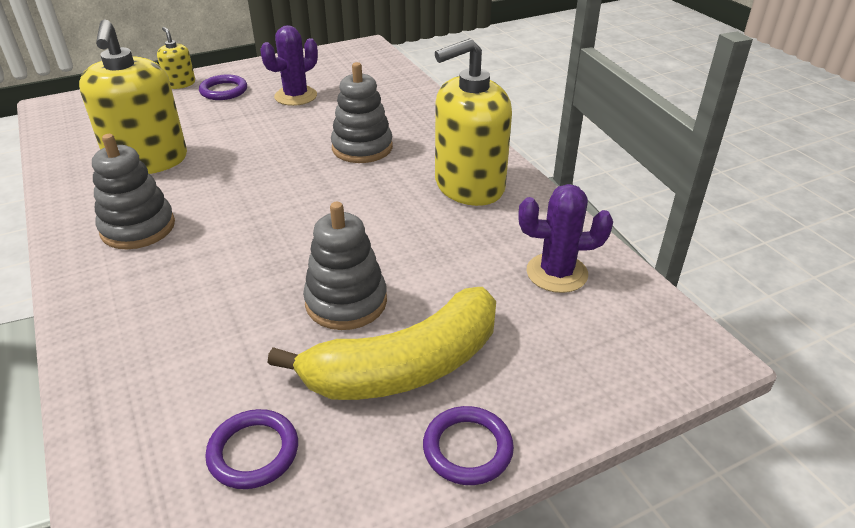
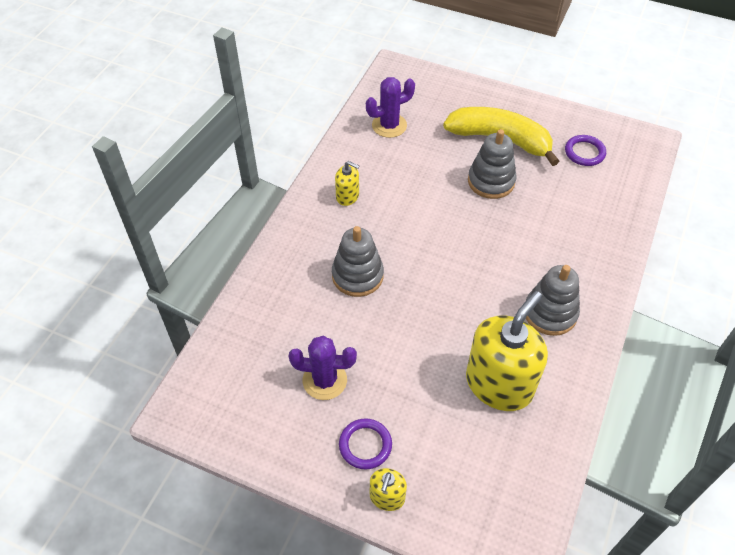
camera: 130 degrees left, 15 degrees up
purple ring [423,406,514,485] -> none
yellow soap dispenser [435,38,512,206] -> yellow soap dispenser [335,161,359,206], size x0.46
purple cactus [519,184,613,293] -> purple cactus turned 75 degrees counterclockwise [366,77,415,138]

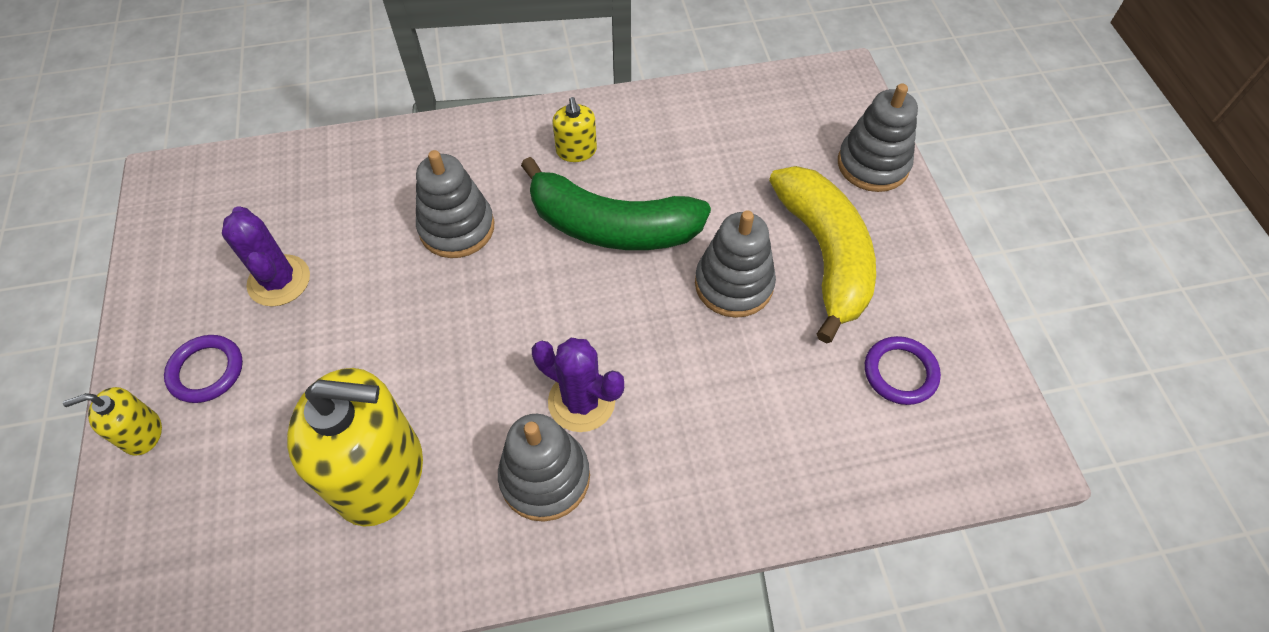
camera: 55 degrees right, 5 degrees up
purple cactus [366,77,415,138] -> purple cactus moved to [532,338,624,432]
none -> green banana [521,157,711,250]
none -> grey stacking toy [838,84,918,192]

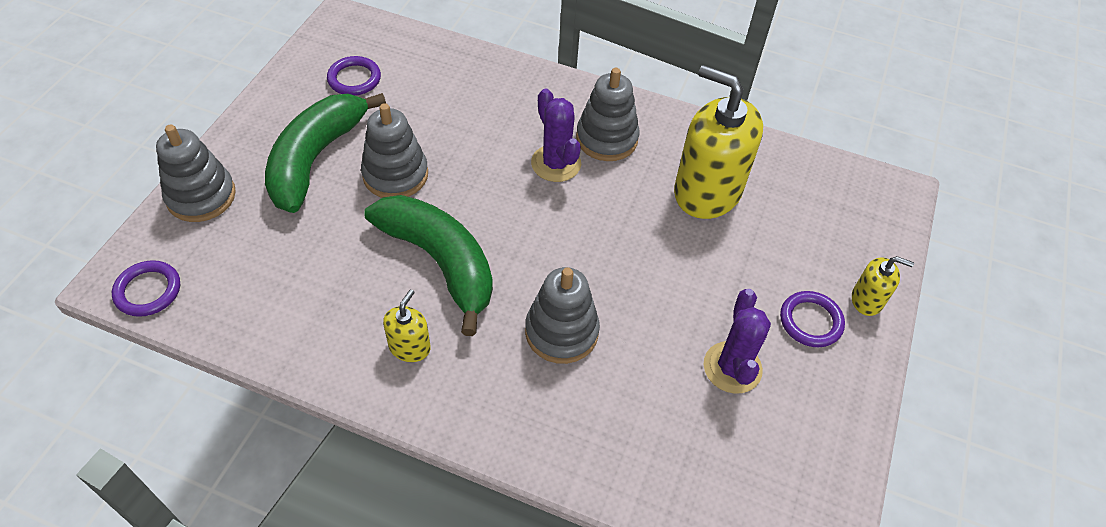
camera: 150 degrees left, 5 degrees down
yellow banana [769,166,876,344] -> green banana [265,93,386,213]
none -> purple ring [112,260,180,317]

